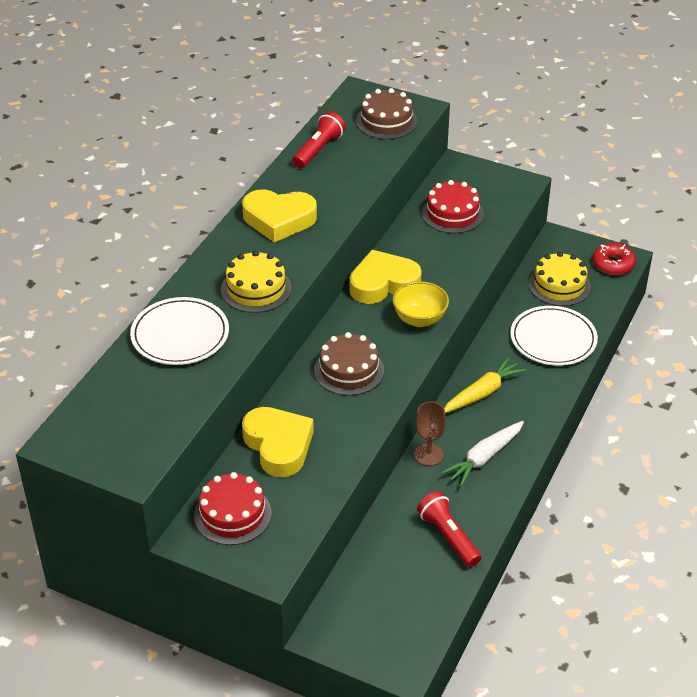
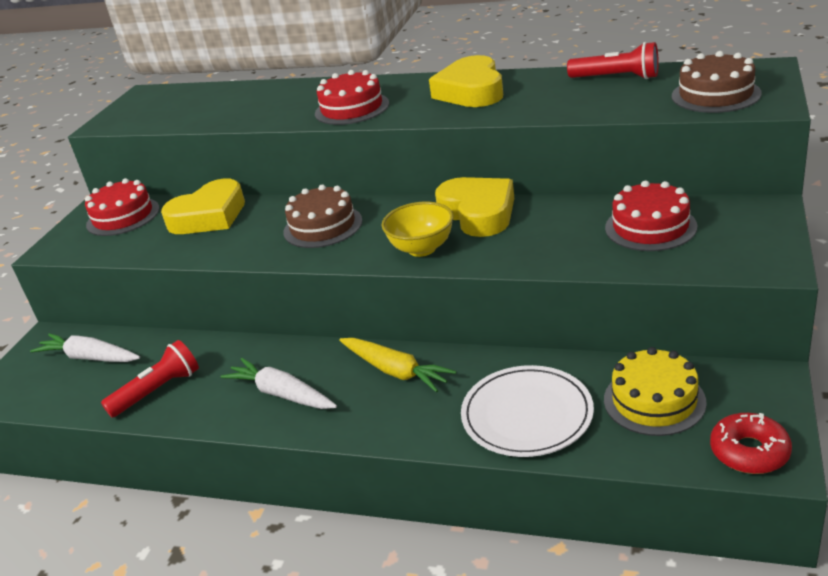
camera: 85 degrees right, 10 degrees down
white plate [130,297,229,365] -> none
yellow cake [221,251,292,313] -> red cake [315,70,389,125]
brown goblet [414,401,446,466] -> none
none -> white carrot [30,333,140,362]

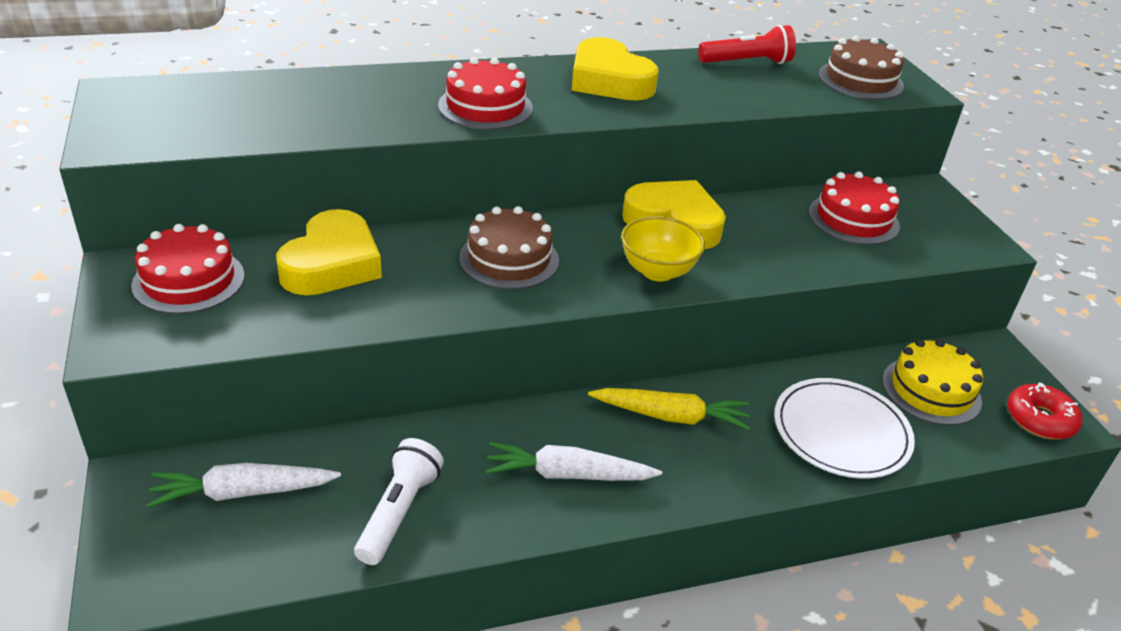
camera: 40 degrees left, 5 degrees up
red flashlight [101,340,199,418] -> white flashlight [354,438,444,565]

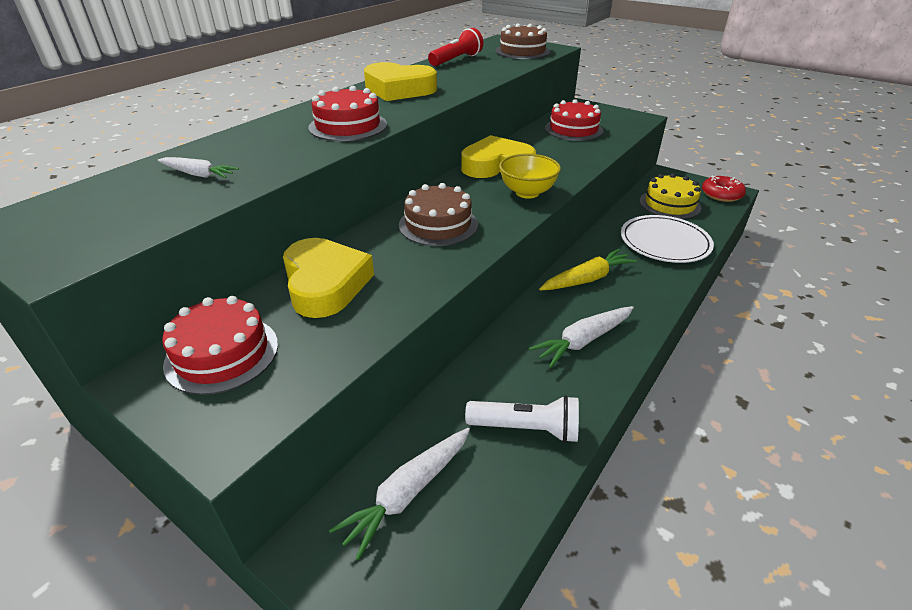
camera: 35 degrees left, 0 degrees up
white flashlight [354,438,444,565] -> white flashlight turned 120 degrees clockwise [465,395,579,443]
none -> white carrot [158,157,239,178]

